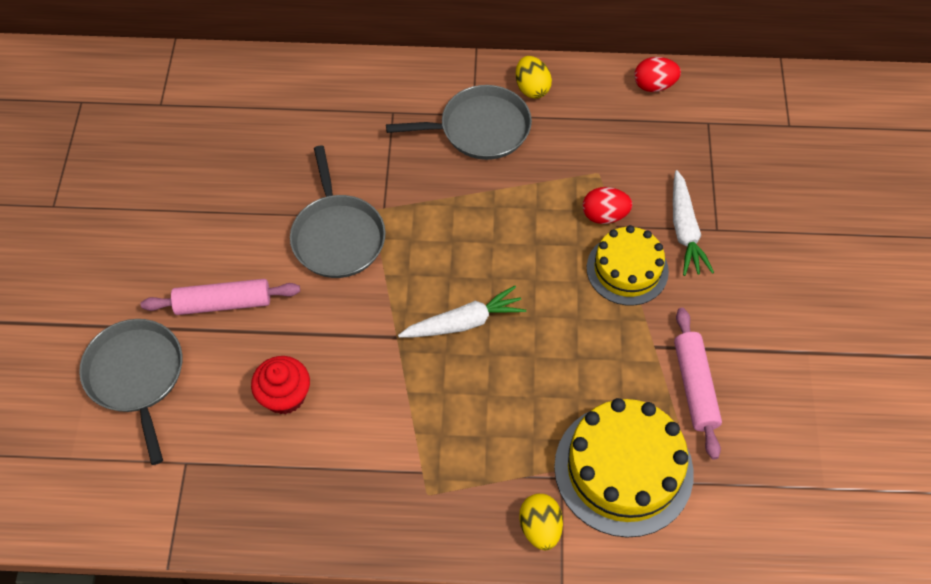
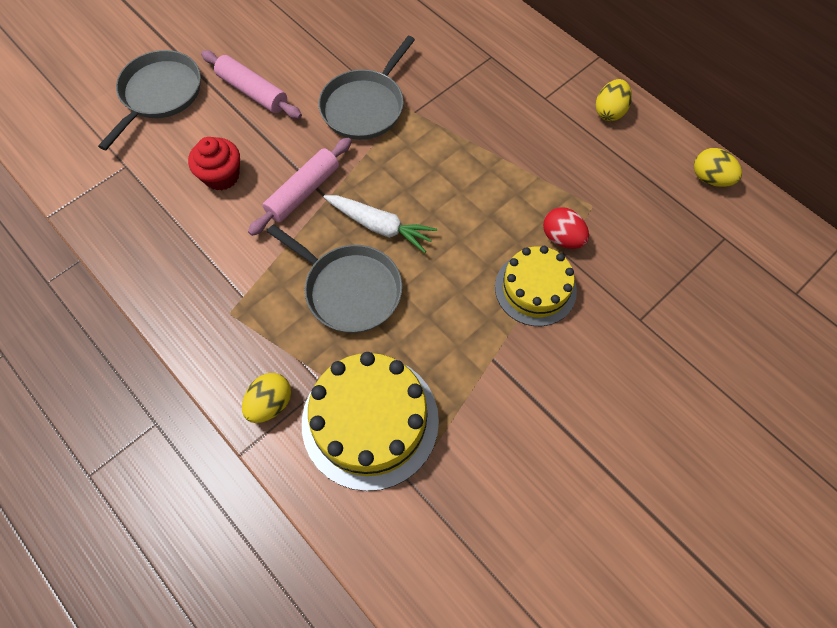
camera: 45 degrees right, 5 degrees up
grey pan [386,85,532,160] -> grey pan moved to [267,225,402,333]
red egg [634,57,681,92] -> yellow egg [694,148,742,187]
white carrot [673,170,714,276] -> none
pink rolling pin [674,308,722,460] -> pink rolling pin moved to [248,138,352,236]

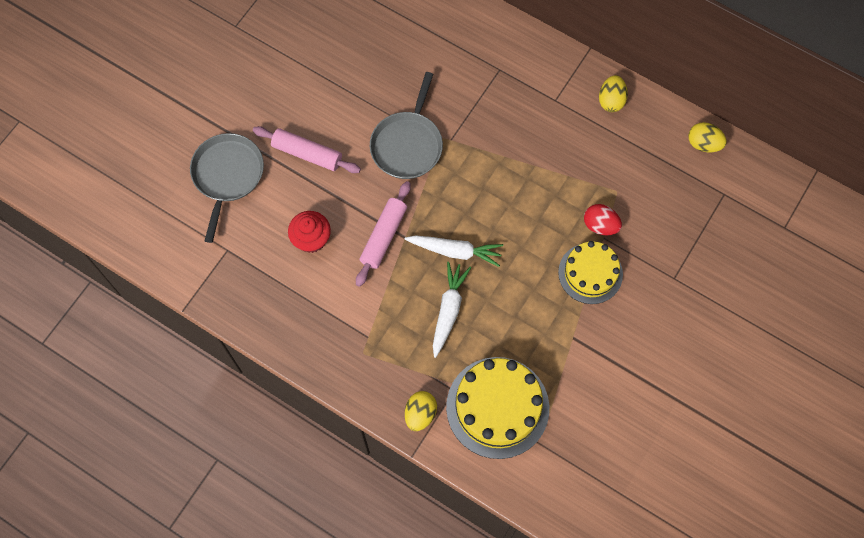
camera: 15 degrees left, 5 degrees up
grey pan [267,225,402,333] -> white carrot [433,262,471,358]

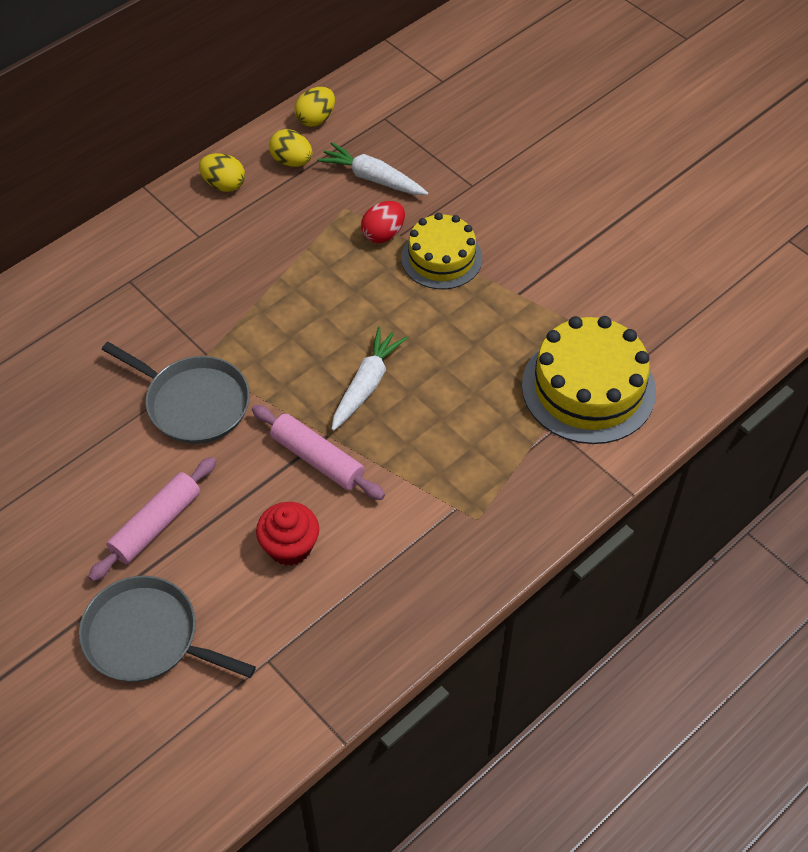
camera: 75 degrees left, 15 degrees down
yellow egg [405,391,437,431] -> yellow egg moved to [269,129,313,167]
white carrot [433,262,471,358] -> white carrot moved to [317,142,428,195]

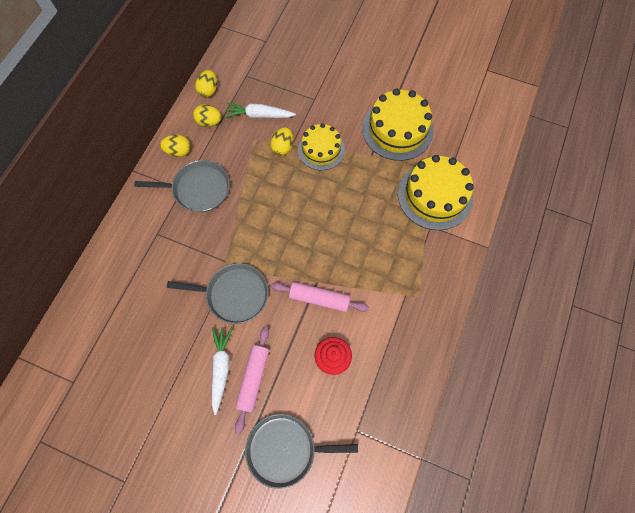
camera: 25 degrees left, 15 degrees up
white carrot [332,327,407,431] -> white carrot moved to [212,327,233,415]
red egg [361,201,405,243] -> yellow egg [270,127,293,155]
none -> grey pan [134,160,230,212]
none -> yellow cake [362,88,434,161]

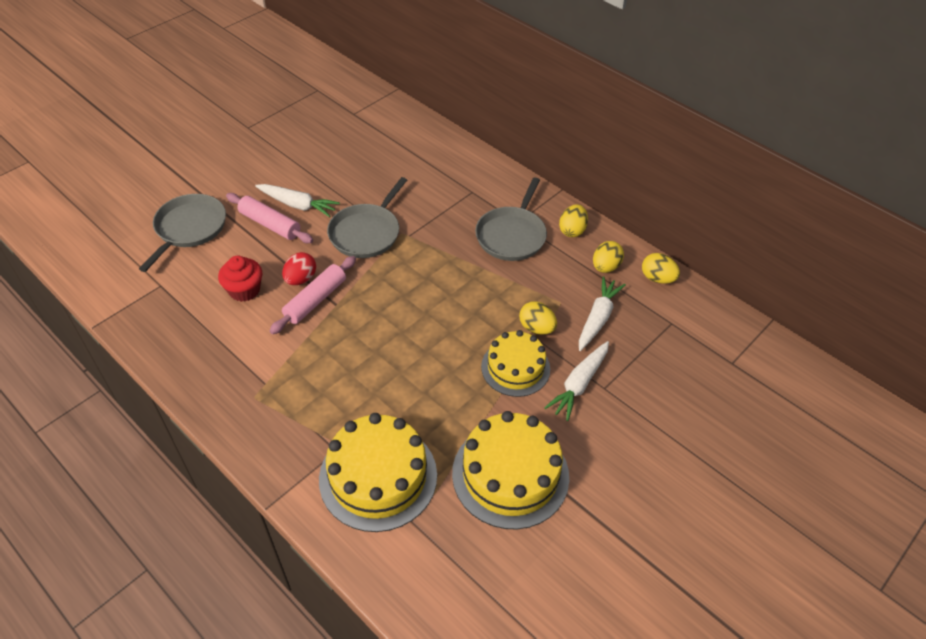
camera: 110 degrees right, 20 degrees down
none -> red egg [282,252,316,285]
none -> white carrot [544,341,609,421]

